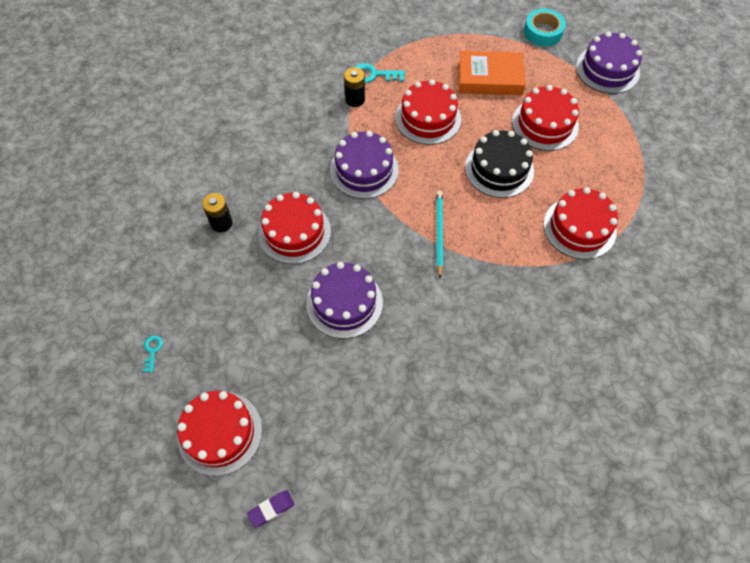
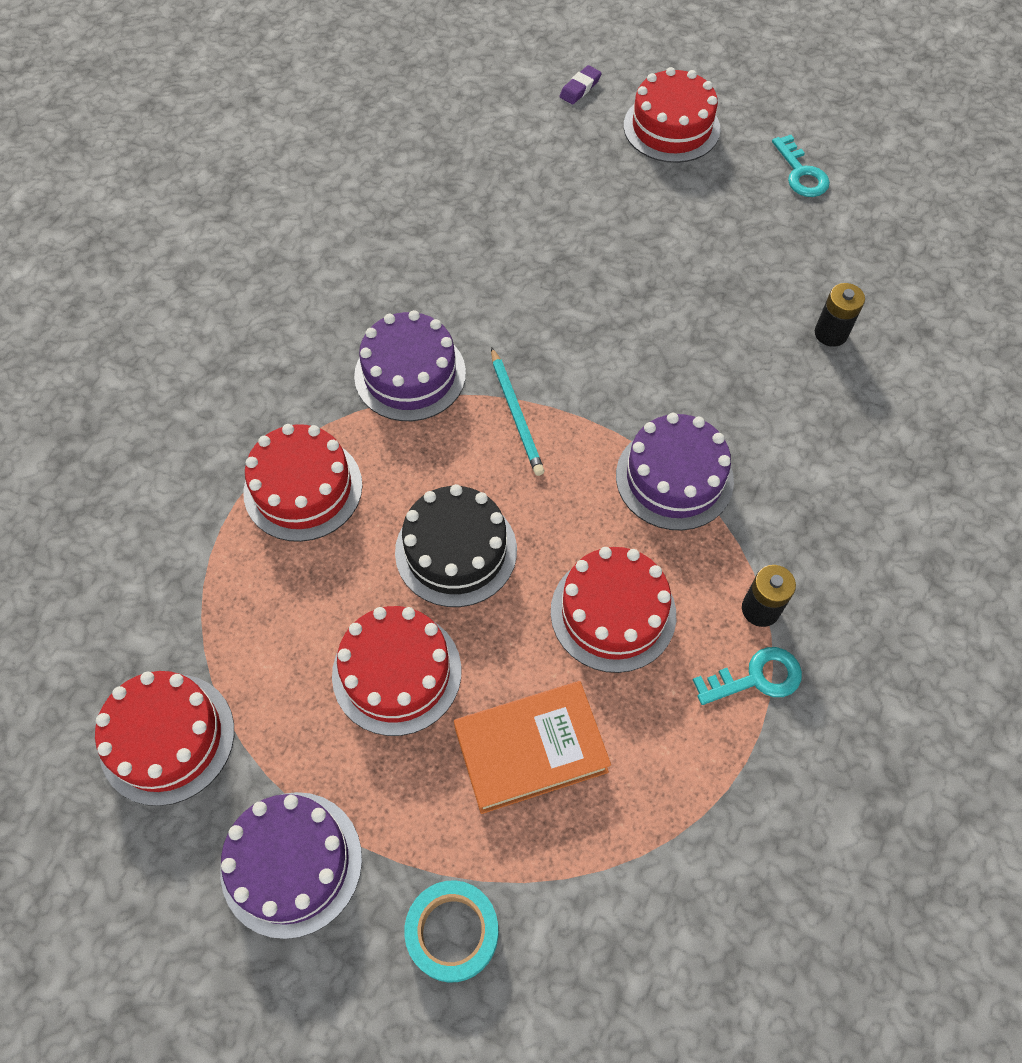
camera: 160 degrees right, 0 degrees up
turquoise key [143,335,163,373] -> turquoise key [772,135,830,197], size x1.72
red cake [258,192,331,264] -> red cake moved to [95,671,234,806]
purple cake [306,262,383,339] -> purple cake moved to [354,310,466,421]

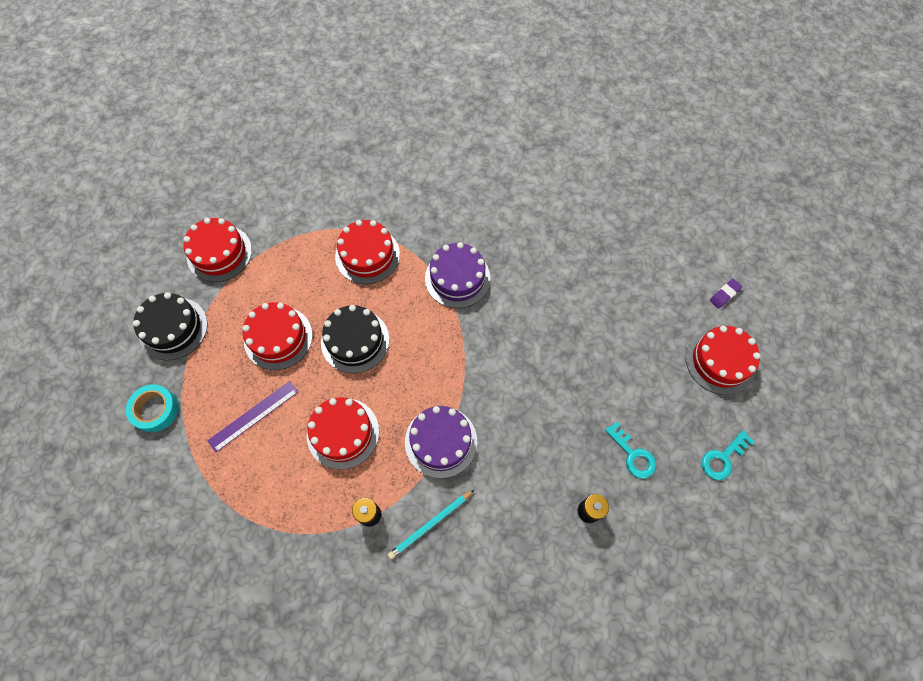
camera: 70 degrees right, 5 degrees up
purple cake [220,792,362,939] -> black cake [133,292,208,360]
orange book [454,681,611,814] -> purple ruler [207,381,298,452]
turquoise pencil [491,347,545,476] -> turquoise pencil moved to [388,490,474,559]
purple eraser [559,65,602,104] -> purple eraser turned 60 degrees counterclockwise [710,279,742,308]
turquoise key [693,647,802,705] -> turquoise key moved to [605,422,656,479]

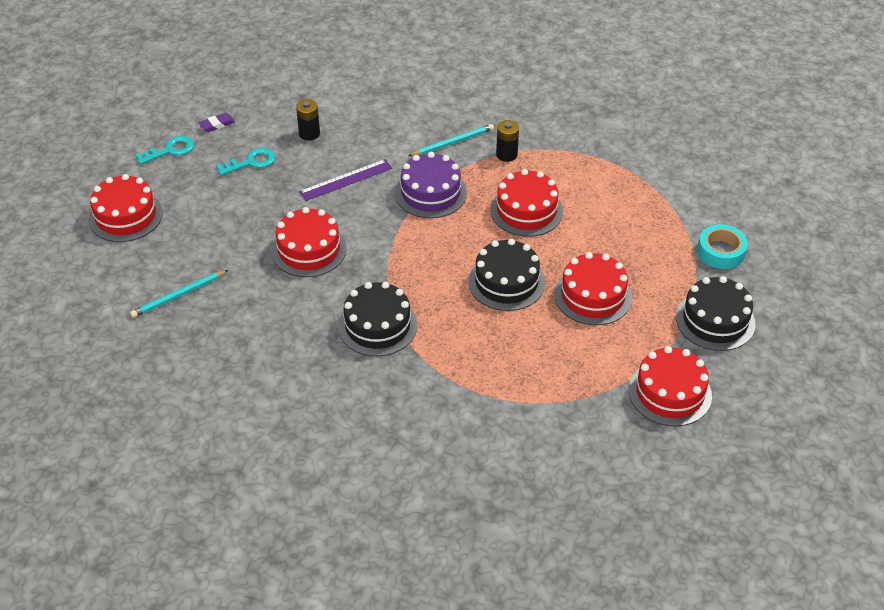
camera: 170 degrees left, 20 degrees down
purple ruler [207,381,298,452] -> purple ruler moved to [299,159,392,201]
red cake [335,220,400,284] -> red cake moved to [271,207,347,277]
purple cake [425,242,490,308] -> black cake [338,282,417,356]
turquoise key [605,422,656,479] -> turquoise key turned 90 degrees clockwise [216,148,275,175]
purple eraser [710,279,742,308] -> purple eraser moved to [198,113,235,132]
none -> turquoise pencil [130,270,228,318]

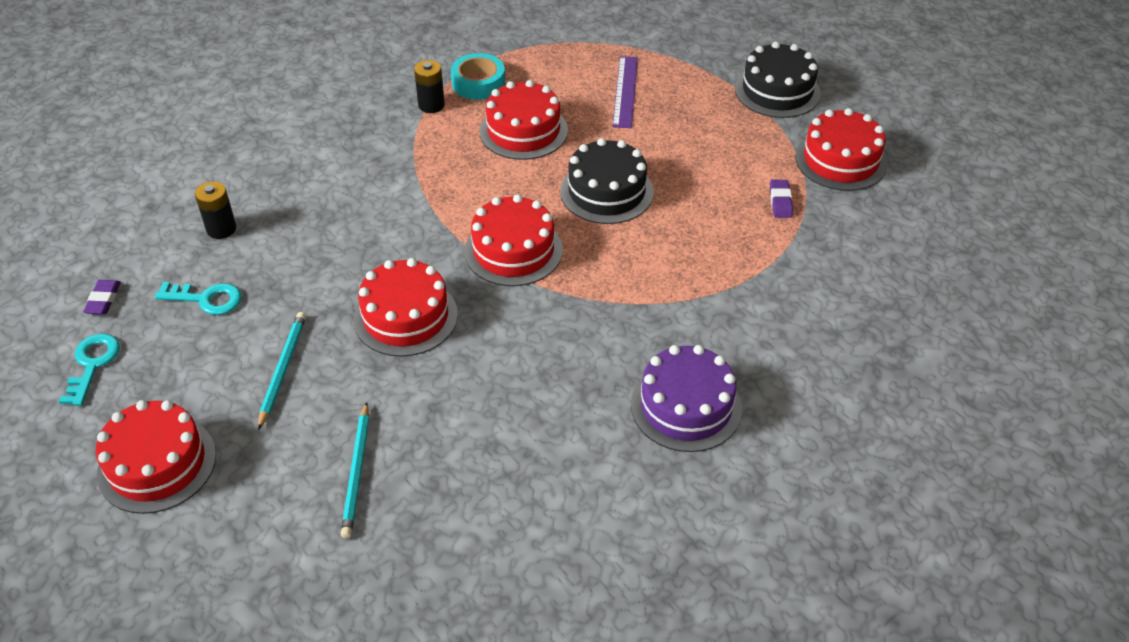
camera: 55 degrees left, 0 degrees up
turquoise key [216,148,275,175] -> turquoise key turned 90 degrees clockwise [155,282,242,315]
purple ruler [299,159,392,201] -> purple ruler moved to [613,56,638,128]
black cake [338,282,417,356] -> none
purple cake [395,152,467,218] -> purple cake moved to [631,345,742,452]
turquoise pencil [409,124,494,156] -> turquoise pencil moved to [258,312,306,430]
red cake [554,252,632,325] -> red cake moved to [464,194,563,286]
turquoise tape [697,224,748,269] -> turquoise tape moved to [451,53,505,100]
none -> purple eraser [770,180,793,218]

